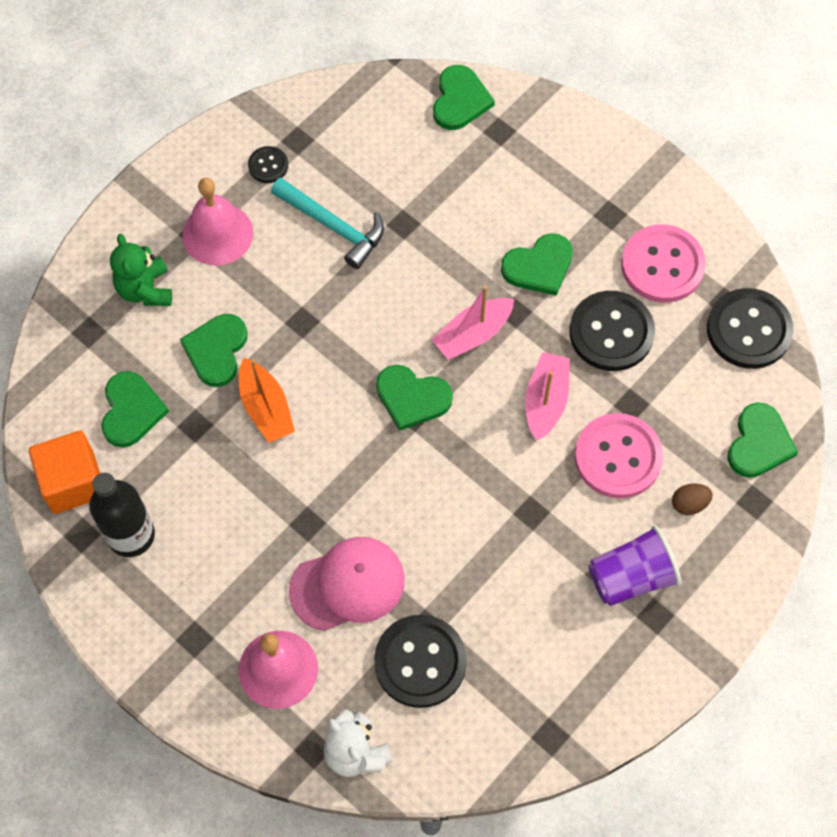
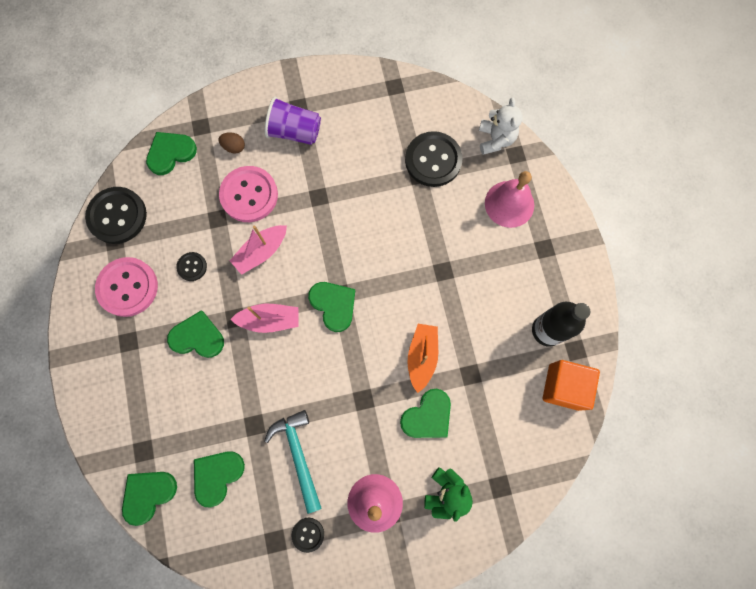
camera: 145 degrees left, 10 degrees up
green heart [101,371,169,448] -> green heart moved to [194,451,245,507]
pink cap [289,537,405,631] -> none
black button [569,291,655,371] -> black button [176,252,207,281], size x0.50

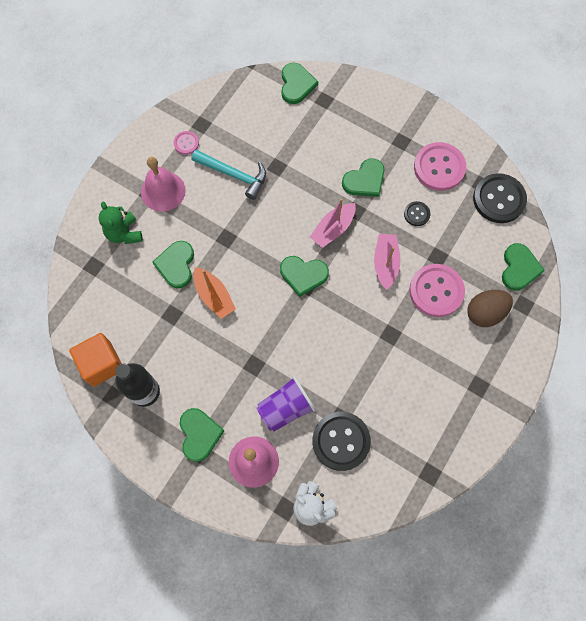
camera: 135 degrees right, 5 degrees down
green heart [194,451,245,507] -> green heart moved to [180,408,225,462]
brown egg [218,132,245,154] -> brown egg [467,290,513,327], size x1.82
purple cup [265,96,321,145] -> purple cup moved to [256,376,316,432]
black button [292,518,324,553] -> pink button [174,131,199,155]

